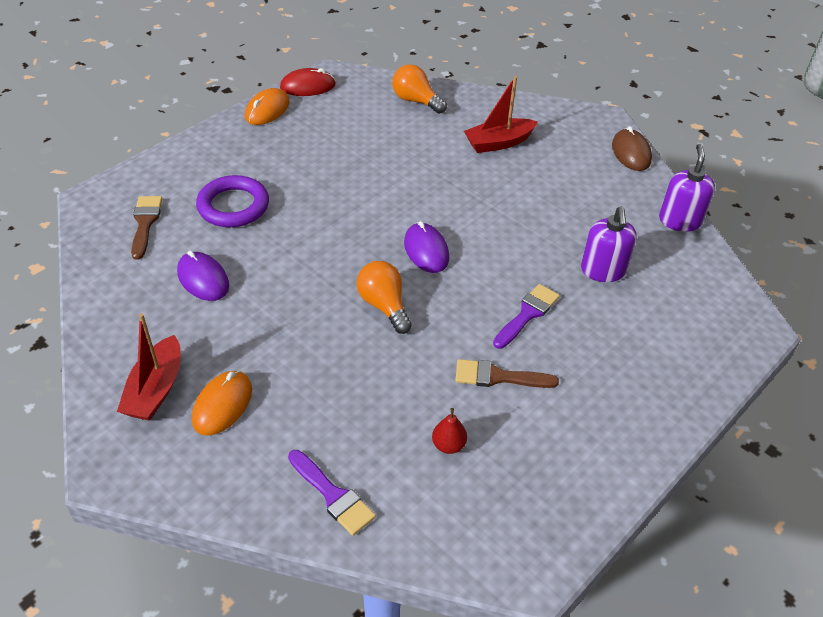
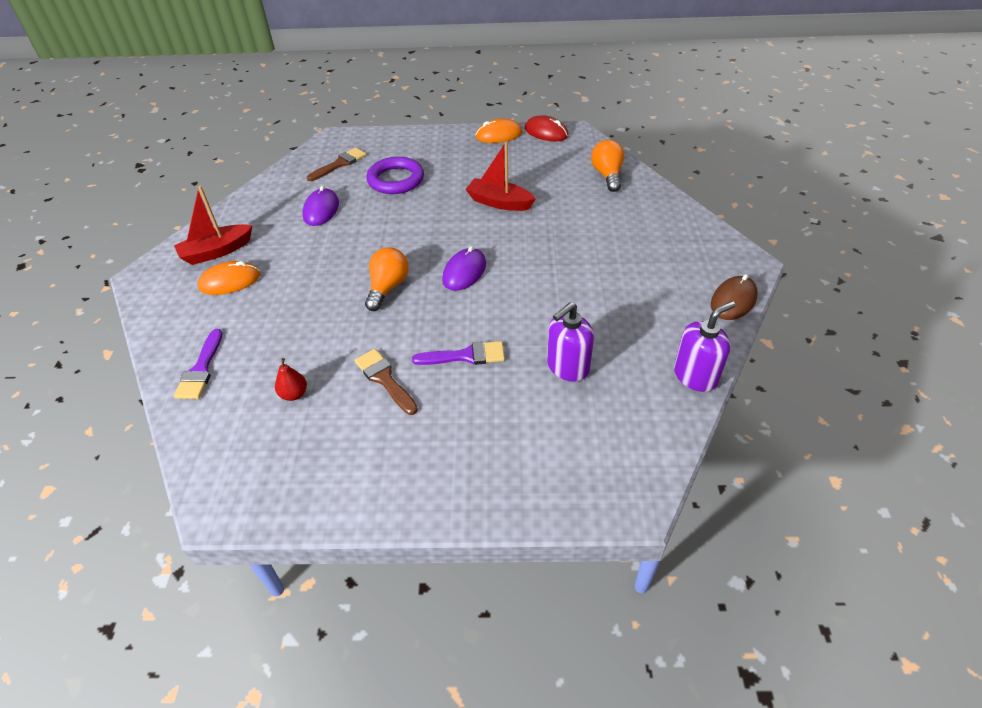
camera: 50 degrees right, 0 degrees up
red boat [464,76,538,153] -> red boat moved to [465,141,536,211]

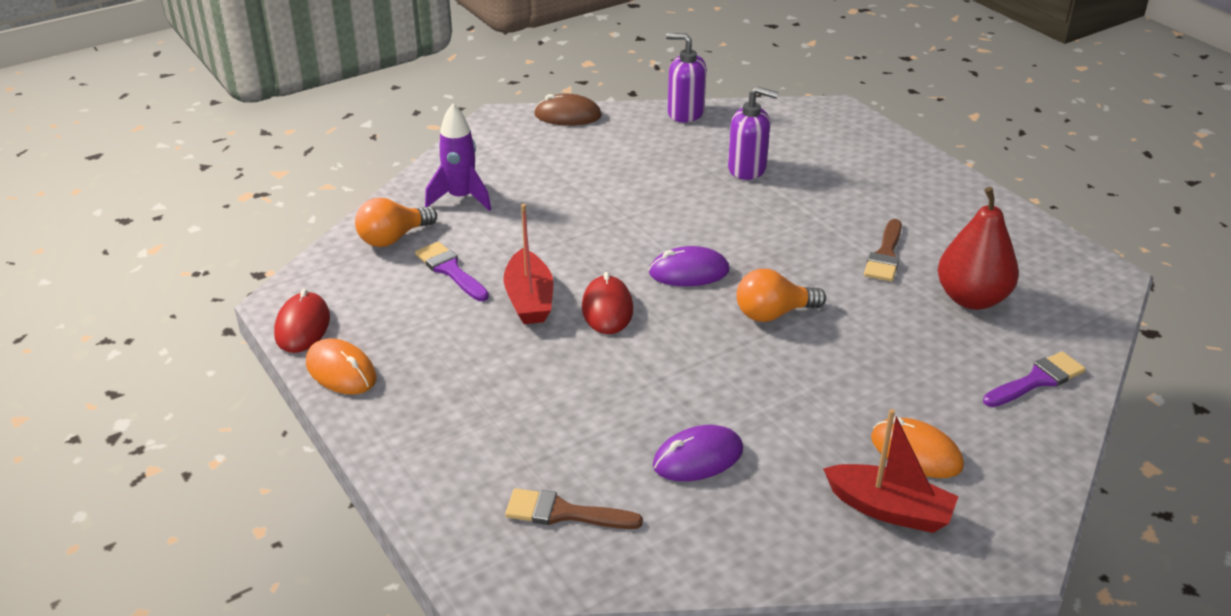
camera: 125 degrees left, 10 degrees down
red pear [275,358,307,401] -> red pear [938,187,1019,310], size x2.18
purple ring [366,157,424,194] -> none
purple brush [412,341,505,365] -> purple brush moved to [415,242,489,301]
none -> purple rocket [425,104,491,211]
none -> red mouse [582,272,633,334]

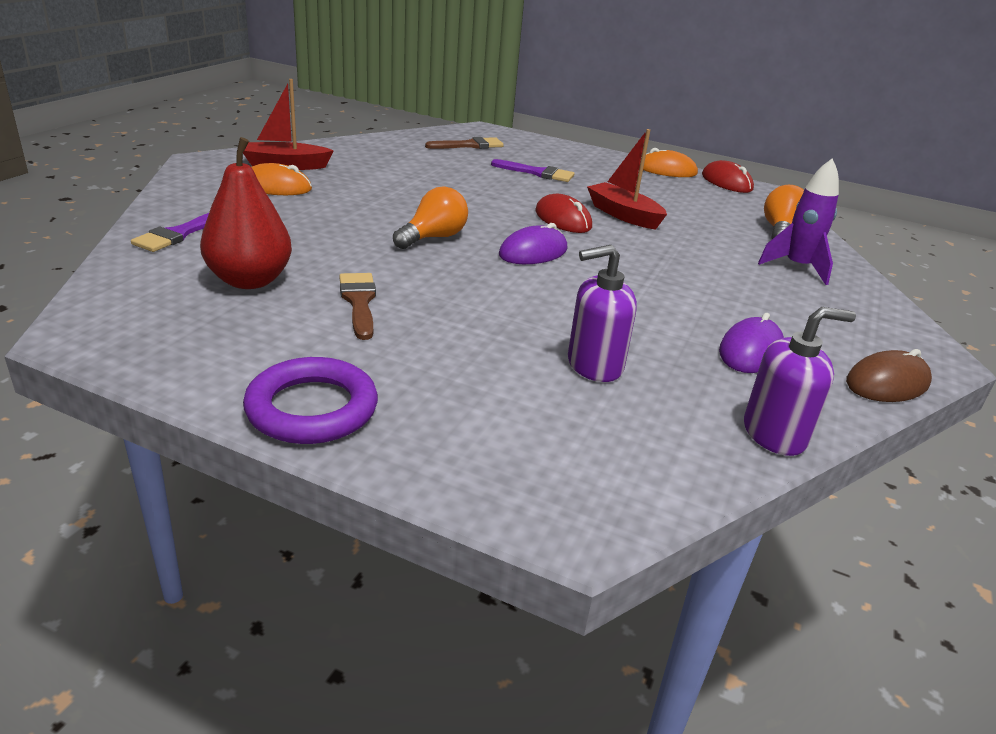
camera: 145 degrees right, 5 degrees down
purple brush [415,242,489,301] -> purple brush moved to [491,159,574,182]
purple mouse [653,425,743,481] -> purple mouse moved to [719,313,784,373]
none -> purple ring [243,357,378,444]

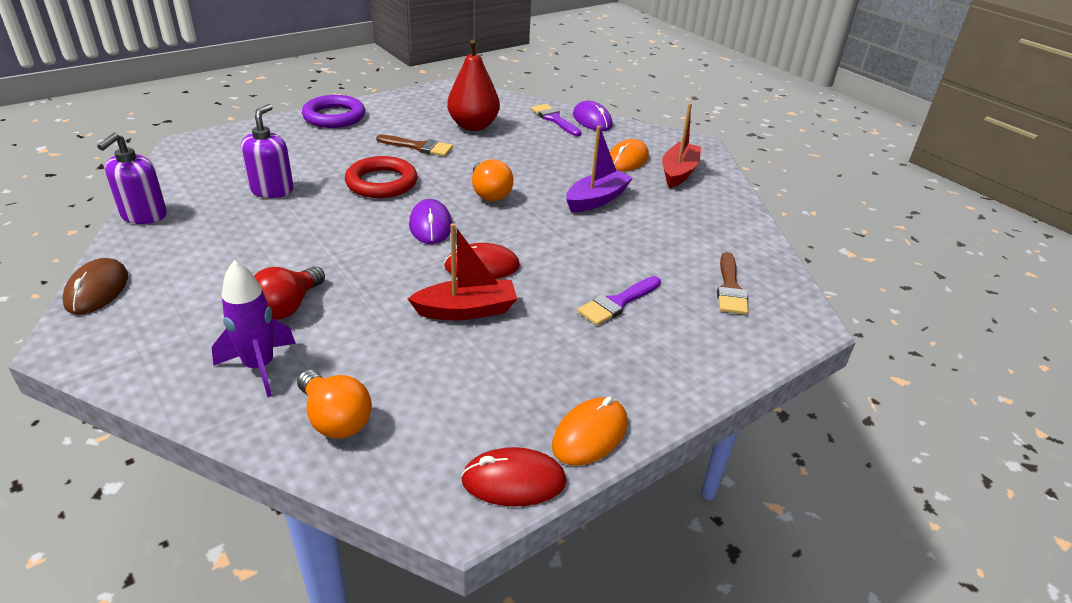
camera: 120 degrees right, 5 degrees up
purple mouse [719,313,784,373] -> purple mouse moved to [573,101,613,131]
none -> red light bulb [254,266,325,320]
none -> red ring [345,156,417,198]
none -> purple boat [566,126,633,212]

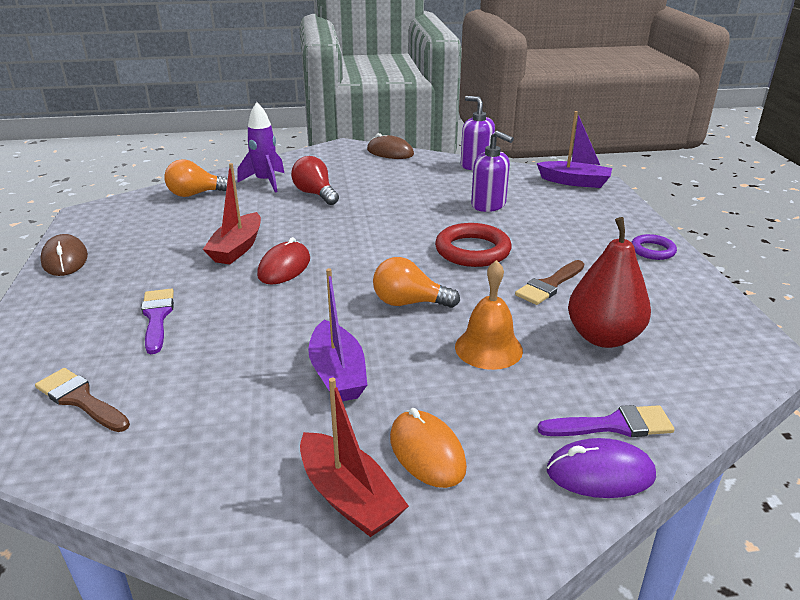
camera: 120 degrees right, 5 degrees down
purple ring [302,95,365,128] -> purple ring [631,234,677,260], size x0.58
purple mouse [409,199,452,244] -> none
red mouse [461,447,566,507] -> none
orange mouse [552,397,627,466] -> brown mouse [40,234,88,276]
none -> orange bell [455,260,523,370]
none -> purple boat [537,111,612,188]

